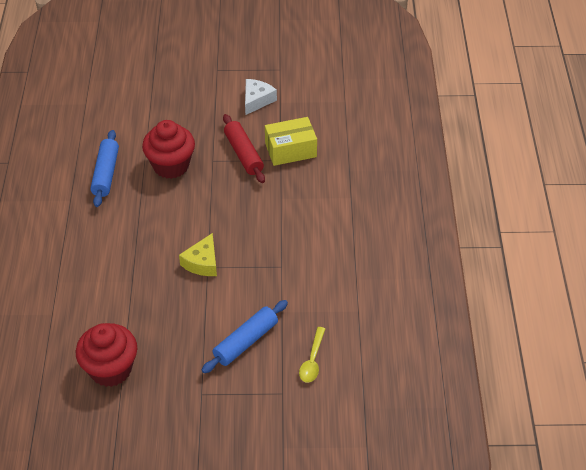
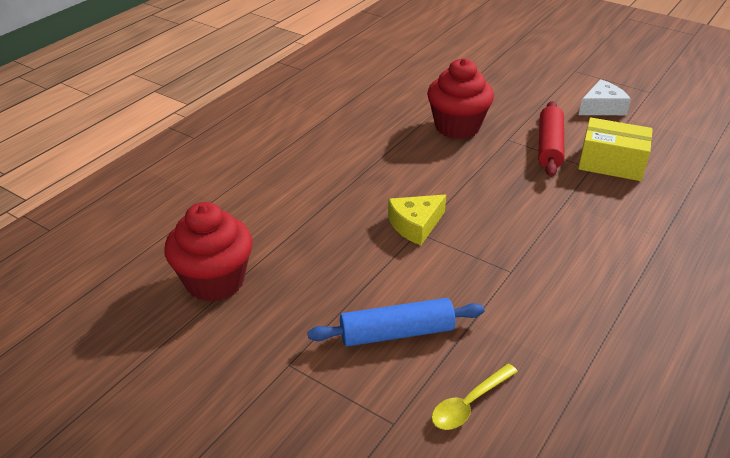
camera: 35 degrees right, 10 degrees down
blue rolling pin [90,130,119,207] -> none

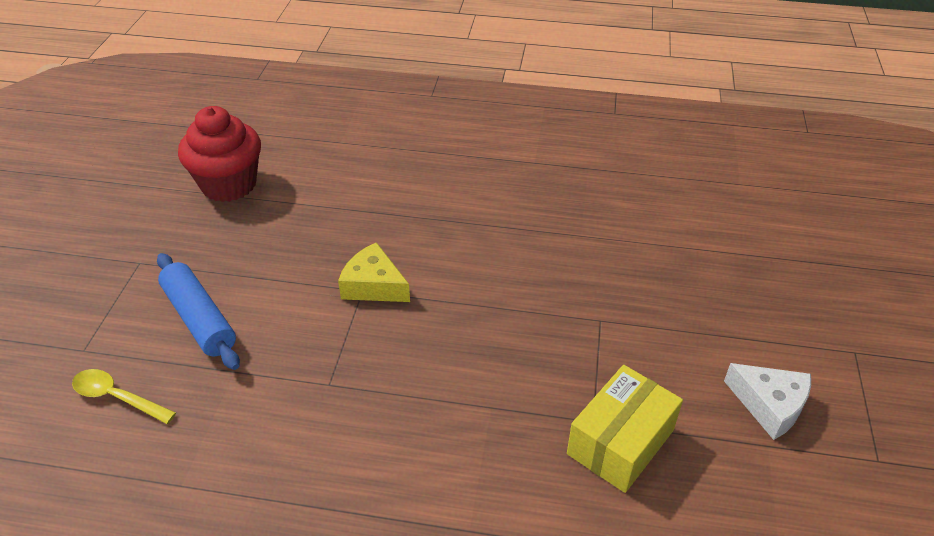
camera: 65 degrees right, 5 degrees up
red cupcake [427,58,494,139] -> none
red rolling pin [538,101,565,177] -> none
yellow box [578,117,653,181] -> yellow box turned 45 degrees clockwise [567,365,683,493]

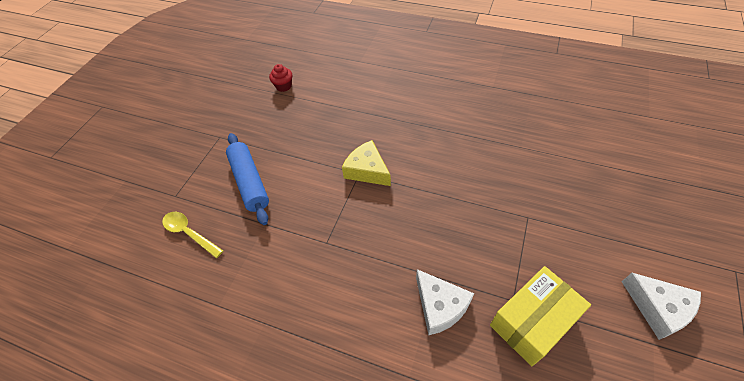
camera: 15 degrees right, 10 degrees up
red cupcake [178,106,261,202] -> red cupcake [269,64,292,92], size x0.44
none -> white cheese [416,269,474,335]

